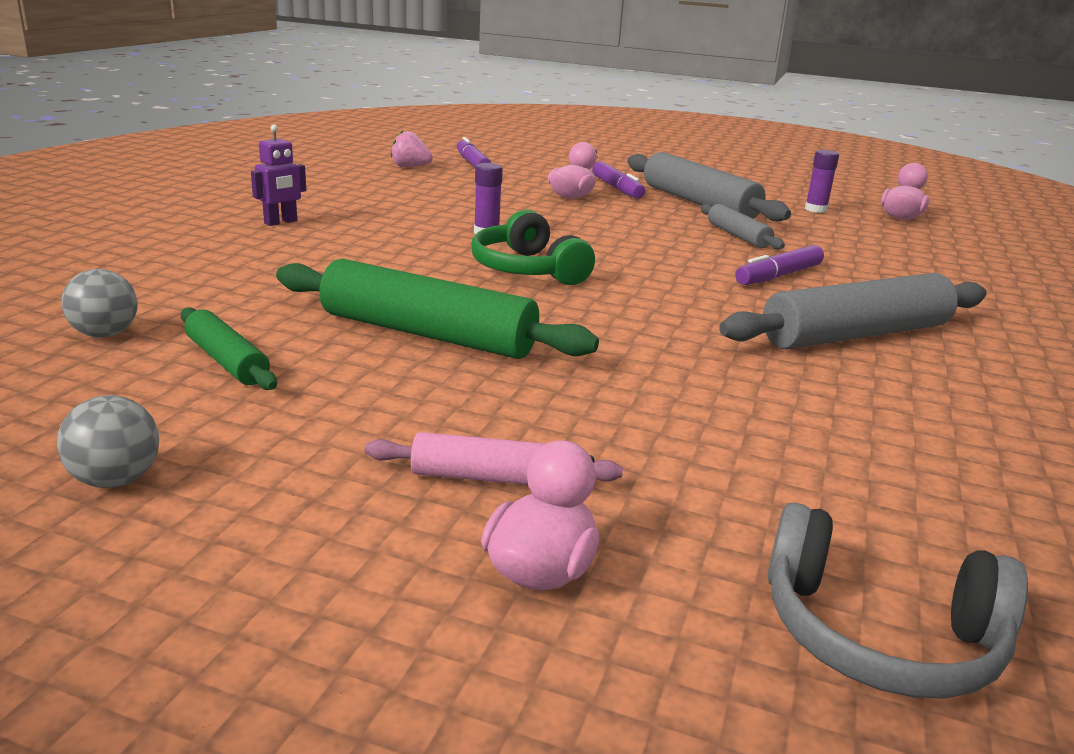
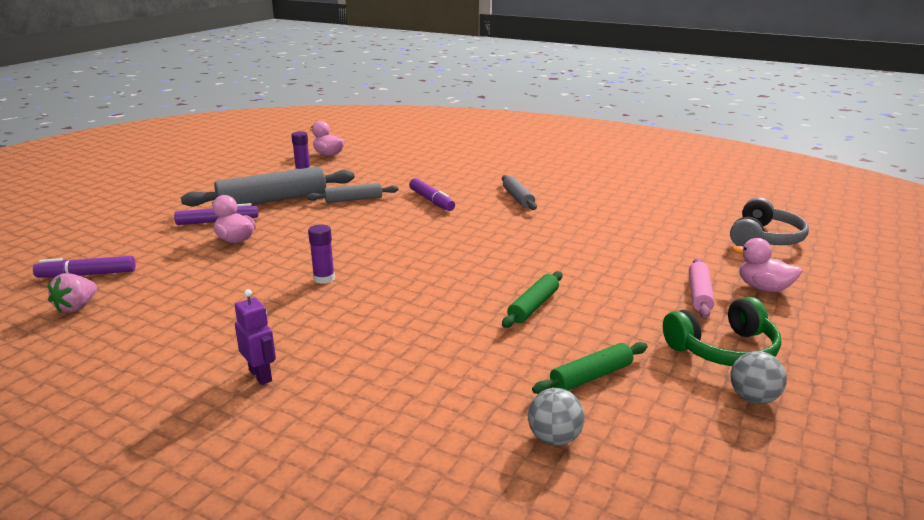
camera: 80 degrees left, 0 degrees up
green rolling pin [276,259,599,359] -> green rolling pin [502,271,562,328], size x0.54
green headphones [471,209,595,285] -> green headphones moved to [663,297,781,366]
grey rolling pin [719,273,987,349] -> grey rolling pin [502,175,537,210], size x0.54

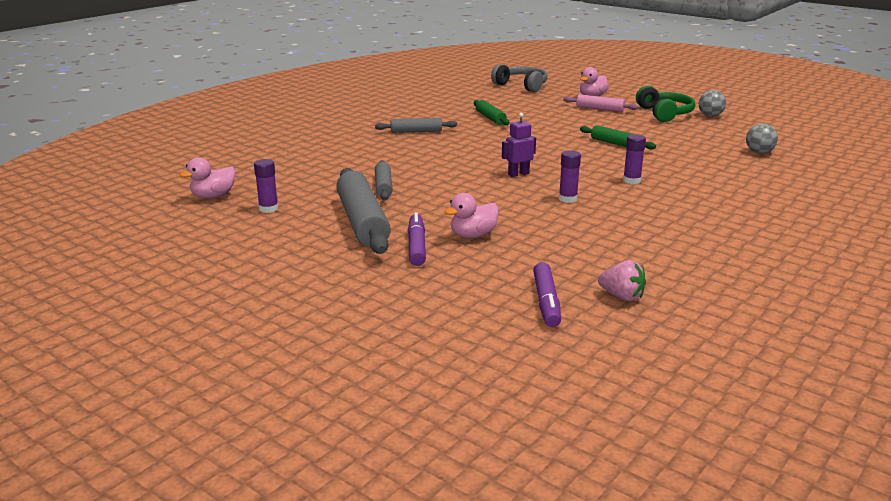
camera: 80 degrees left, 0 degrees up
purple robot [235,289,276,385] -> purple robot moved to [502,113,536,177]
purple marker [409,178,455,211] -> none
green rolling pin [532,342,648,394] -> green rolling pin moved to [474,100,509,125]
none -> purple glue stick [623,134,646,184]

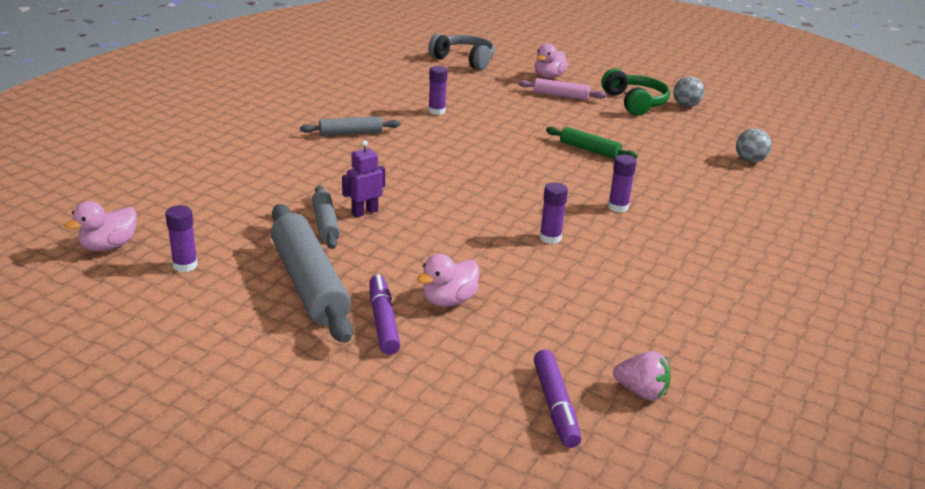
camera: 10 degrees left, 5 degrees up
green rolling pin [474,100,509,125] -> purple glue stick [428,66,448,115]
purple robot [502,113,536,177] -> purple robot moved to [342,140,385,217]

